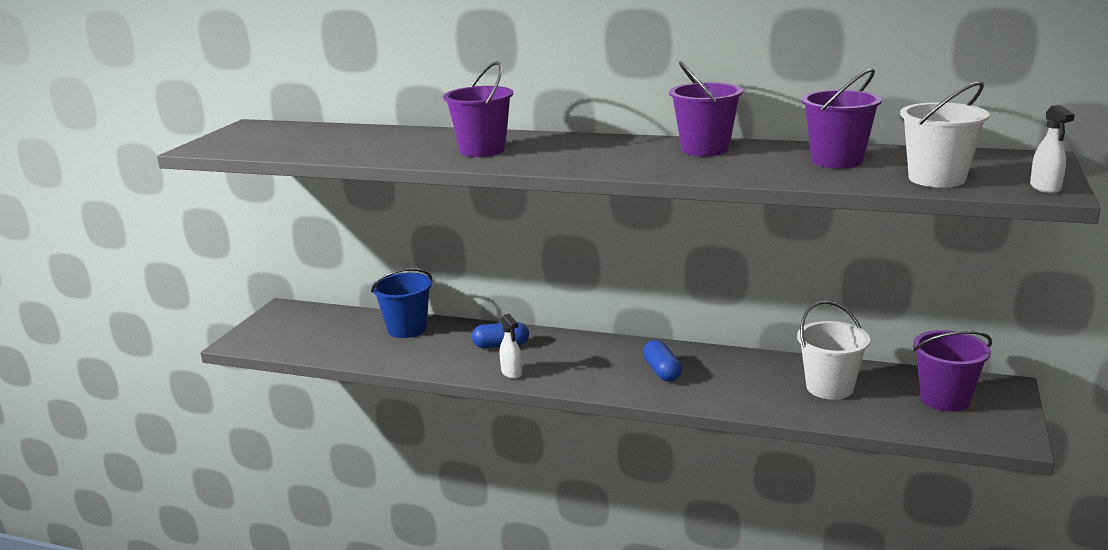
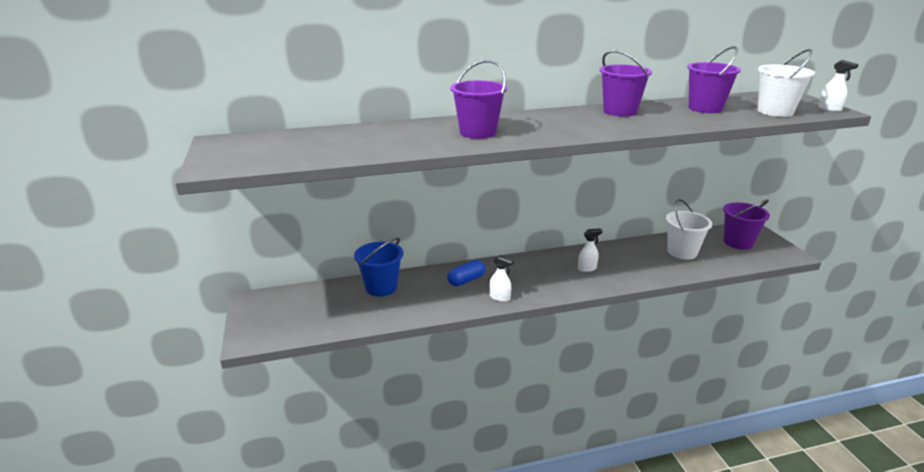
camera: 35 degrees left, 5 degrees up
blue capsule [643,340,682,382] -> white spray bottle [578,228,603,272]

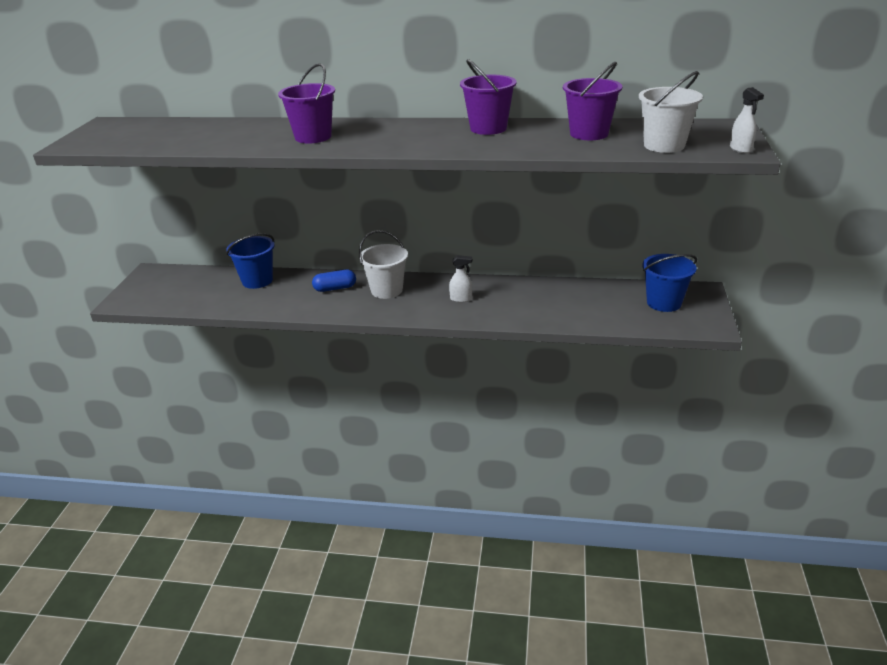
camera: 25 degrees right, 5 degrees up
white spray bottle [490,255,514,302] -> none
white bucket [666,199,712,260] -> white bucket moved to [359,230,408,299]
purple bucket [723,200,770,250] -> blue bucket [642,254,697,312]

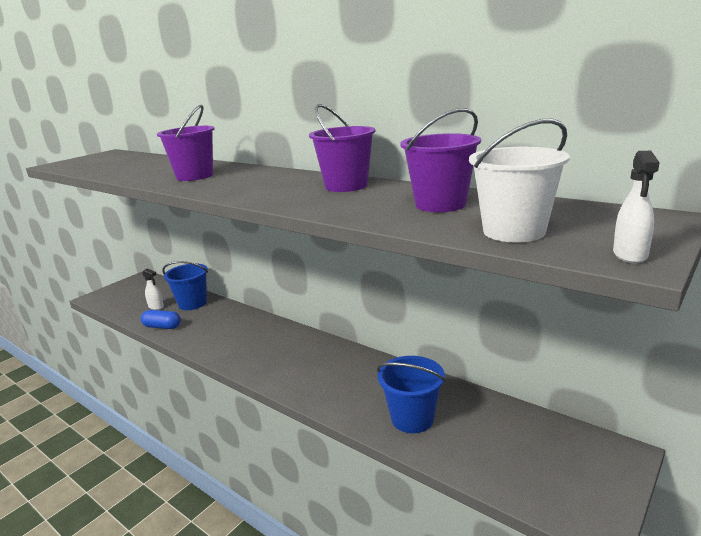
camera: 30 degrees right, 10 degrees down
blue capsule [312,270,356,292] -> blue capsule moved to [141,310,181,329]
white bucket [359,230,408,299] -> none
white spray bottle [449,255,472,302] -> white spray bottle moved to [142,268,164,310]
blue bucket [642,254,697,312] -> blue bucket moved to [377,356,446,433]

